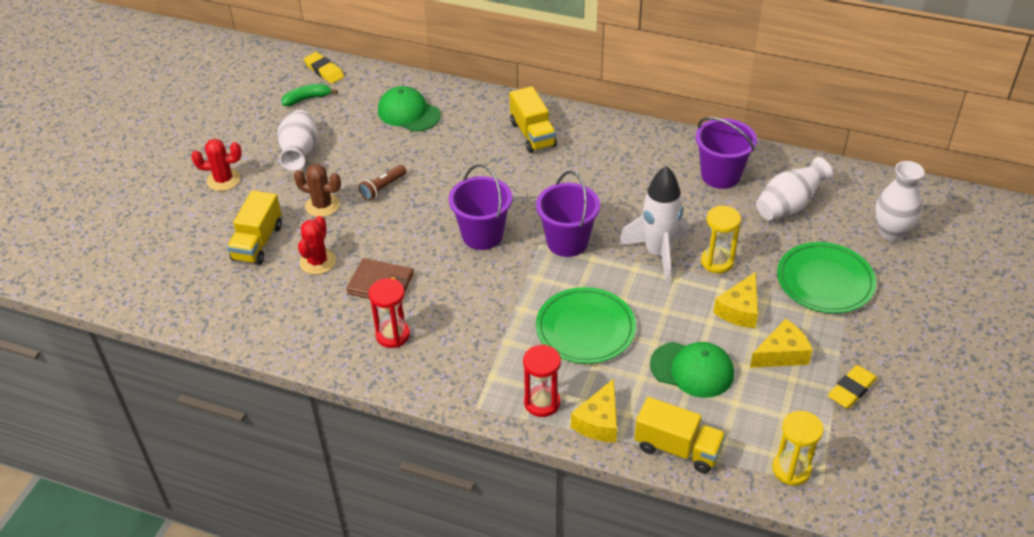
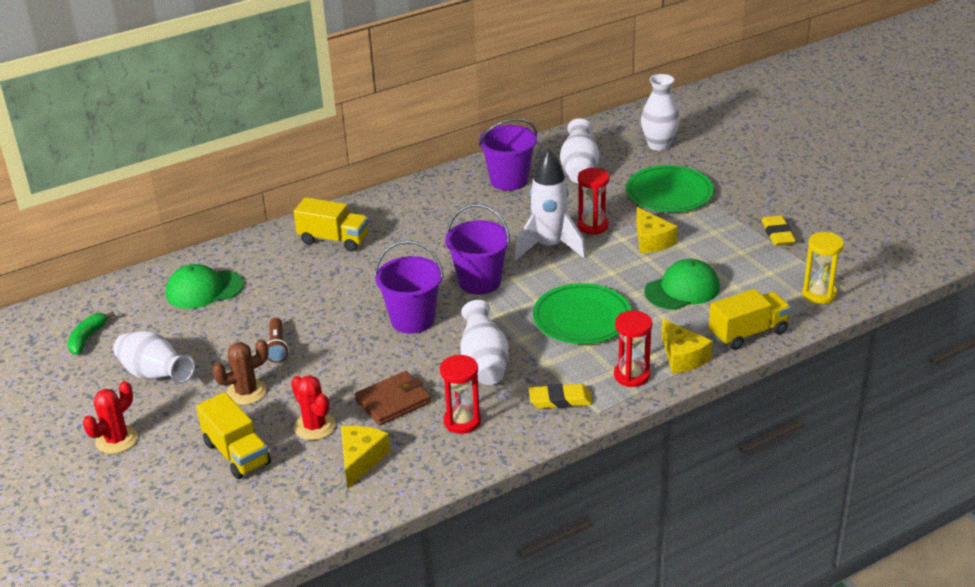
camera: 50 degrees left, 10 degrees down
yellow eraser [304,52,344,84] -> yellow eraser moved to [529,384,592,409]
yellow hourglass [701,206,741,273] -> red hourglass [578,168,609,235]
yellow cheese [750,319,813,368] -> yellow cheese moved to [341,426,390,488]
none -> white vase [460,300,509,385]

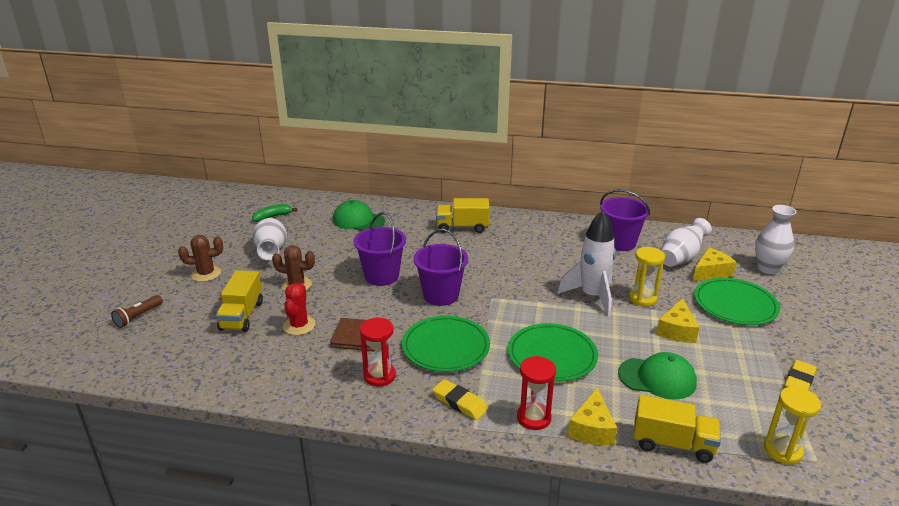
camera: 40 degrees right, 5 degrees down
red cactus [83,381,138,454] -> brown cactus [178,235,223,282]
brown flashlight [267,318,289,363] -> brown flashlight moved to [111,295,163,328]
yellow truck [293,197,369,252] -> yellow truck turned 120 degrees clockwise [436,198,489,233]
yellow cheese [341,426,390,488] -> yellow cheese moved to [693,247,736,281]
purple bucket [445,204,510,295] -> purple bucket moved to [353,212,406,286]
white vase [460,300,509,385] -> green plate [402,316,490,372]
red hourglass [578,168,609,235] -> yellow hourglass [629,247,665,306]

